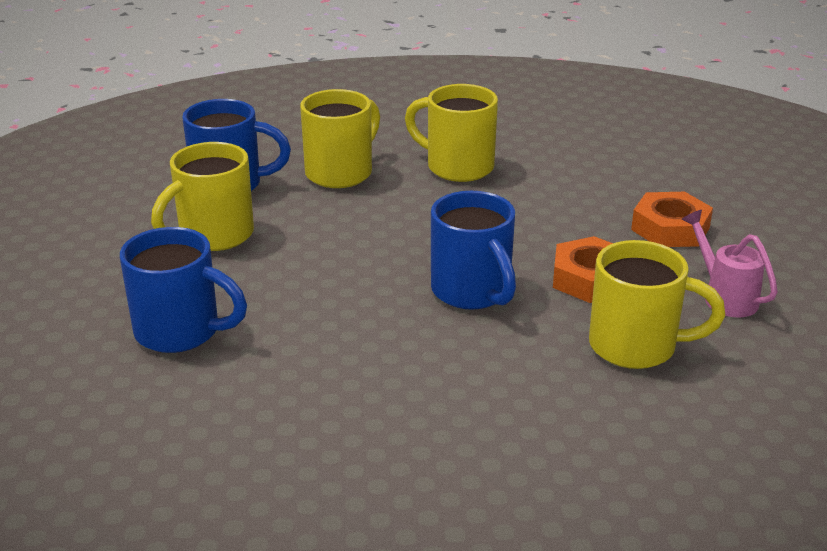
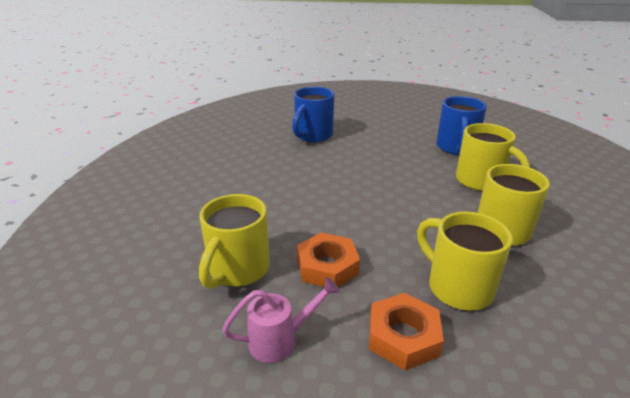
camera: 100 degrees right, 0 degrees up
yellow mug [151,142,254,251] -> yellow mug moved to [417,212,512,311]
blue mug [431,191,516,310] -> none

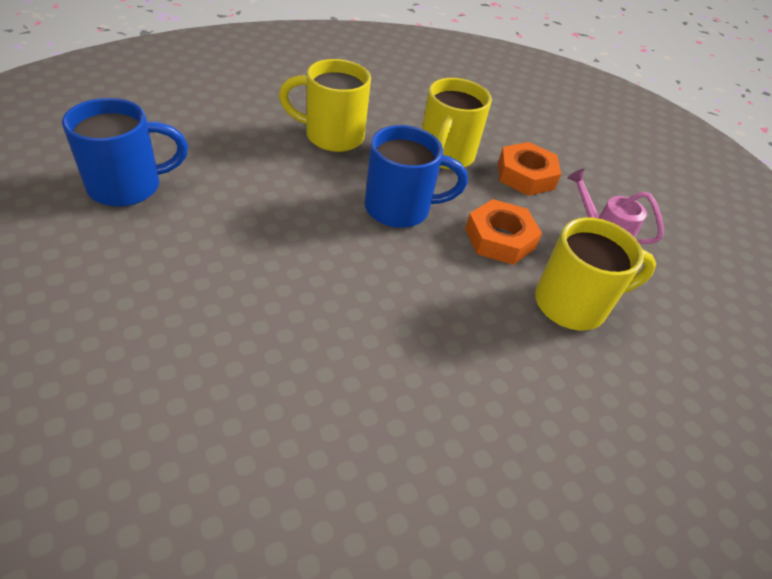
camera: 130 degrees left, 15 degrees up
blue mug [292,87,334,142] -> blue mug moved to [365,125,468,228]
yellow mug [456,123,530,191] -> none

